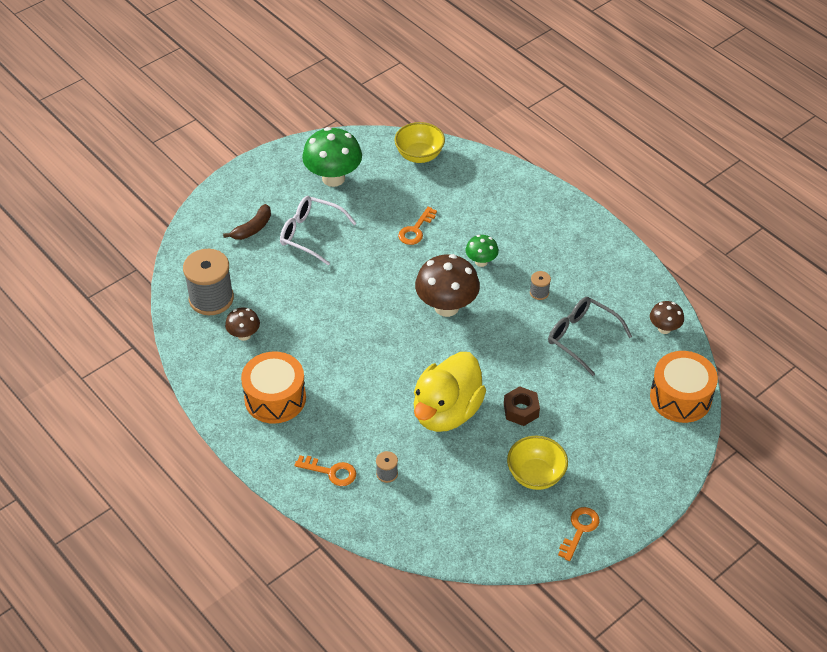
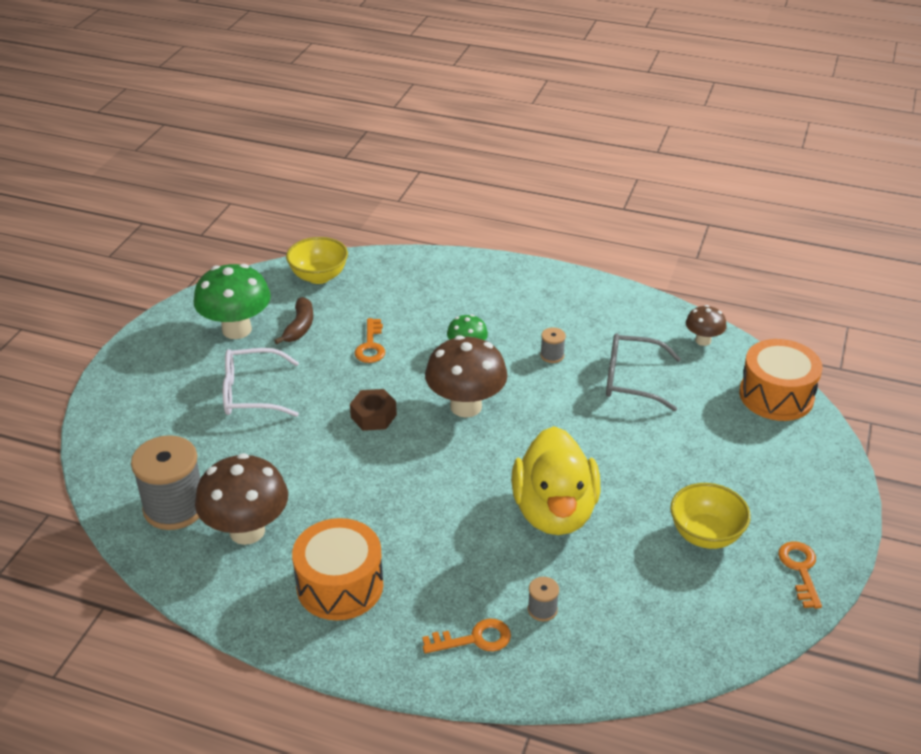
camera: 30 degrees left, 10 degrees down
brown banana [223,204,271,240] -> brown banana moved to [274,297,313,344]
brown mushroom [225,308,260,341] -> brown mushroom [195,453,288,545], size x1.89
brown nut [504,386,540,426] -> brown nut moved to [350,389,397,431]

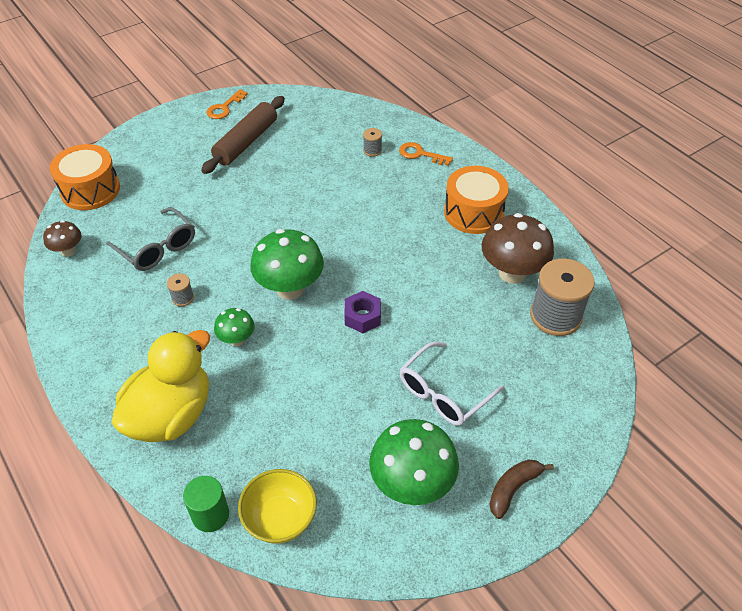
camera: 145 degrees left, 10 degrees up
white glasses [223,348,299,417] -> white glasses turned 105 degrees clockwise [400,342,504,426]
brown banana [274,297,313,344] -> brown banana moved to [489,460,554,519]
brown nut [350,389,397,431] -> purple nut [344,291,381,333]
orange key [355,318,385,363] -> none
brown mushroom [425,335,508,418] -> green mushroom [250,229,324,300]
yellow duck [511,426,601,535] -> yellow duck moved to [112,330,210,442]
yellow bowl [670,483,751,549] -> brown rolling pin [201,96,285,174]
none -> green cylinder [183,476,229,532]

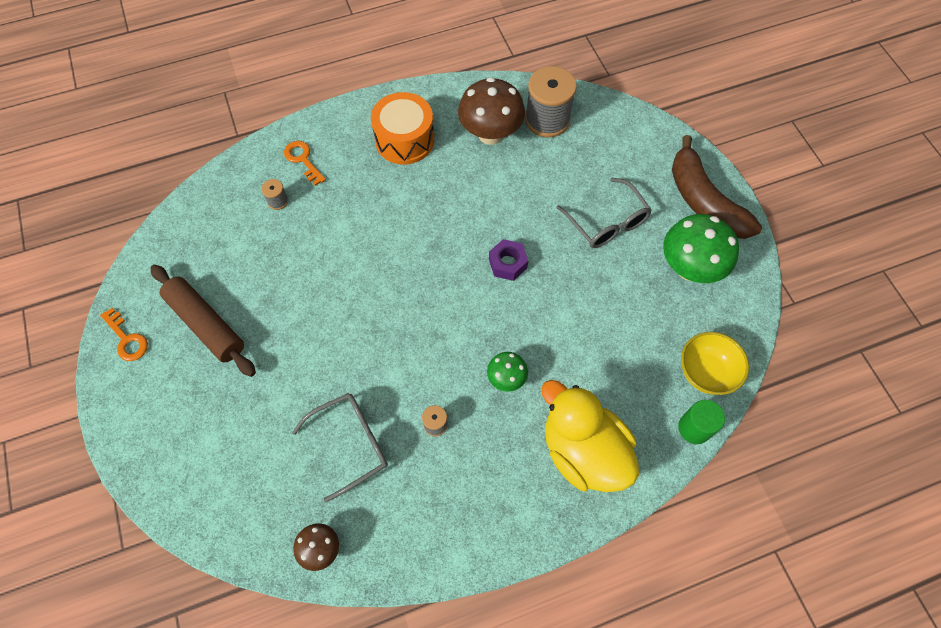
camera: 75 degrees left, 15 degrees up
orange drum [50,144,120,210] -> none
green mushroom [250,229,324,300] -> none
orange key [399,142,453,166] -> orange key turned 105 degrees clockwise [284,141,326,186]
white glasses [400,342,504,426] -> grey glasses [557,178,652,248]
brown banana [489,460,554,519] -> brown banana [672,135,762,239], size x1.93

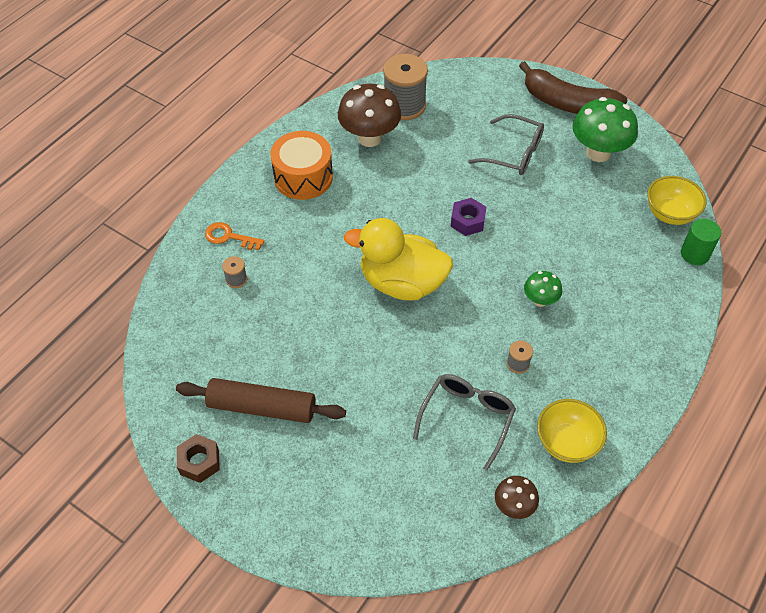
camera: 35 degrees left, 10 degrees down
orange key [100,308,148,361] -> brown nut [177,434,220,483]
yellow duck [541,380,639,492] -> yellow duck moved to [344,218,453,301]
none -> yellow bowl [537,399,607,463]

